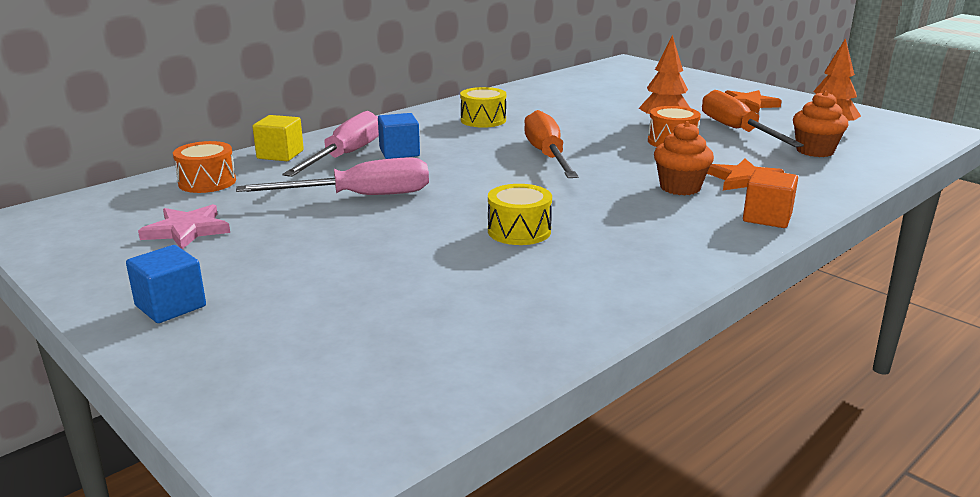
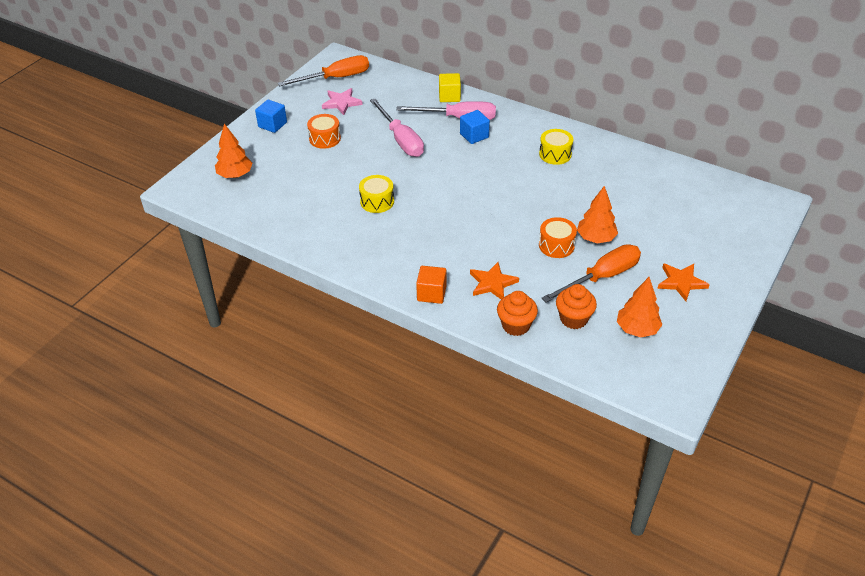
camera: 75 degrees right, 20 degrees up
orange drum [173,141,236,193] -> orange drum moved to [307,114,341,149]
orange screwdriver [524,110,579,178] -> orange screwdriver moved to [278,55,369,86]
orange cupcake [654,121,714,195] -> orange cupcake moved to [497,291,538,336]
none -> orange tree [215,123,253,178]

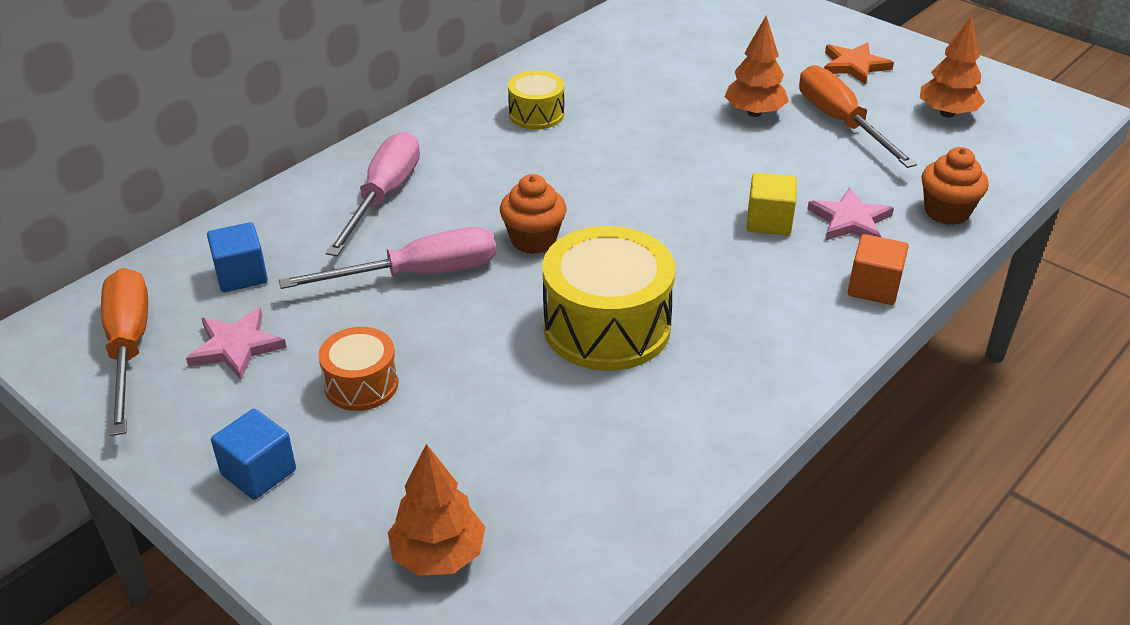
camera: 80 degrees left, 5 degrees down
yellow drum [359,175,394,213] -> yellow drum [543,226,676,371], size x1.83
yellow cube [439,73,461,102] -> yellow cube moved to [747,173,797,236]
blue cube [460,110,490,144] -> blue cube moved to [207,222,268,292]
orange star [470,262,519,299] -> pink star [807,187,894,241]
orange drum [539,217,577,258] -> none
orange cupcake [556,284,597,329] -> orange cupcake moved to [500,174,567,254]

